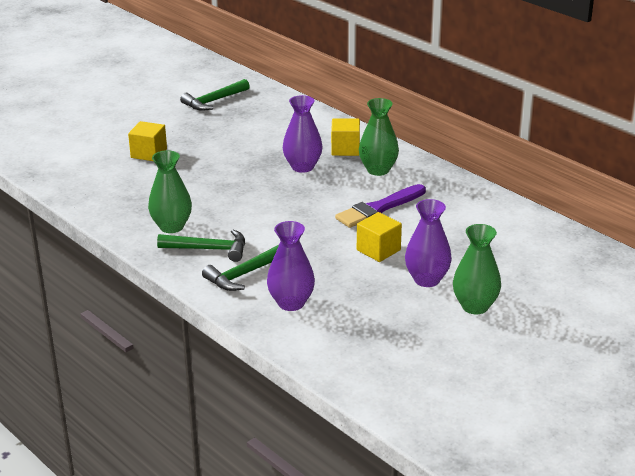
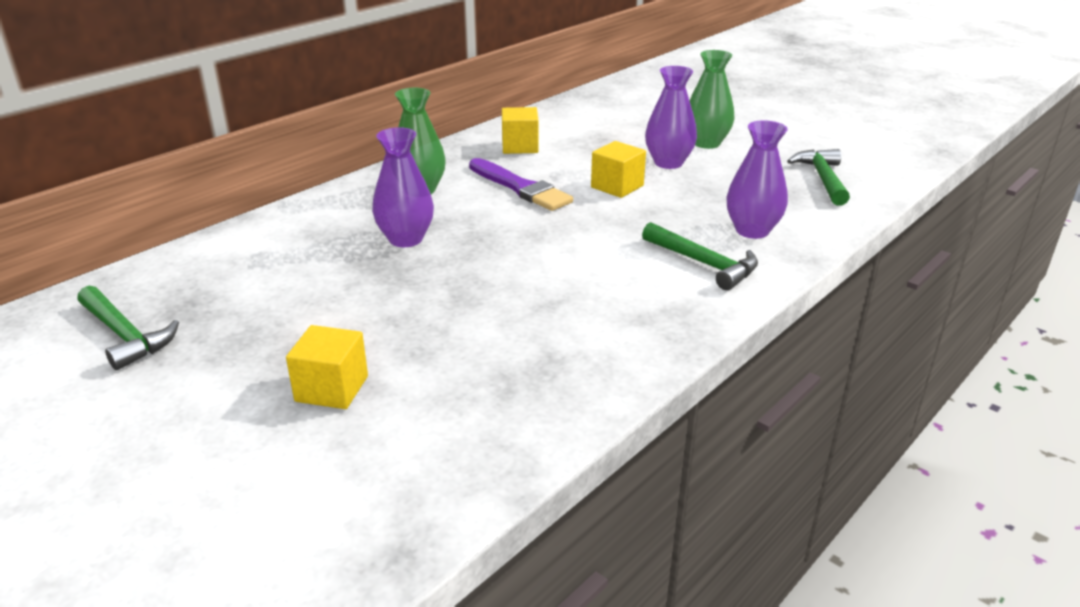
camera: 95 degrees left, 0 degrees up
green vase [148,150,192,233] -> none
green hammer [157,230,245,262] -> green hammer moved to [787,149,850,206]
yellow cube [331,118,360,156] -> yellow cube moved to [502,107,539,154]

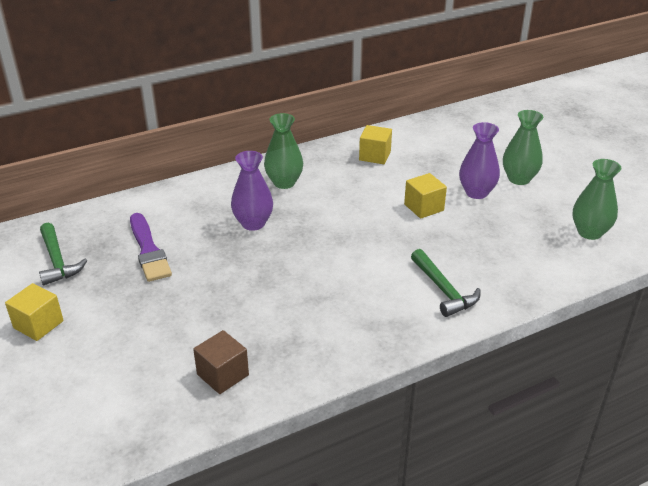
camera: 20 degrees right, 5 degrees up
yellow cube [286,325,368,409] -> yellow cube moved to [5,283,64,341]
purple brush [469,158,573,211] -> purple brush moved to [130,213,172,282]
purple vase [727,120,788,239] -> none
green hammer [787,149,850,206] -> green vase [573,159,622,240]
none -> brown cube [193,330,249,394]

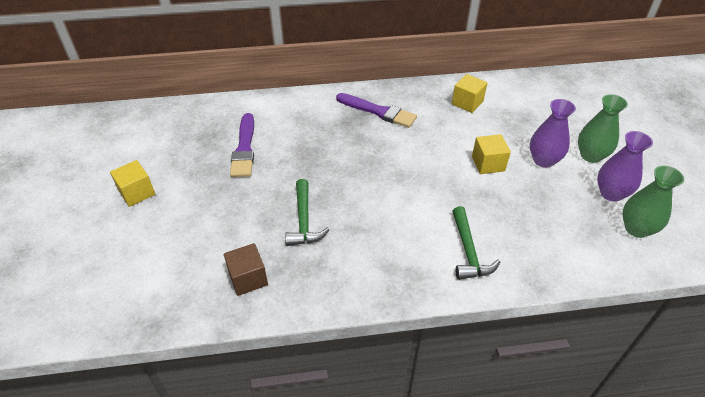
camera: 20 degrees right, 10 degrees up
green hammer [39,223,88,285] -> green hammer moved to [285,179,329,246]
purple vase [231,151,273,231] -> purple vase moved to [597,131,653,202]
green vase [264,113,303,189] -> purple brush [336,93,417,128]

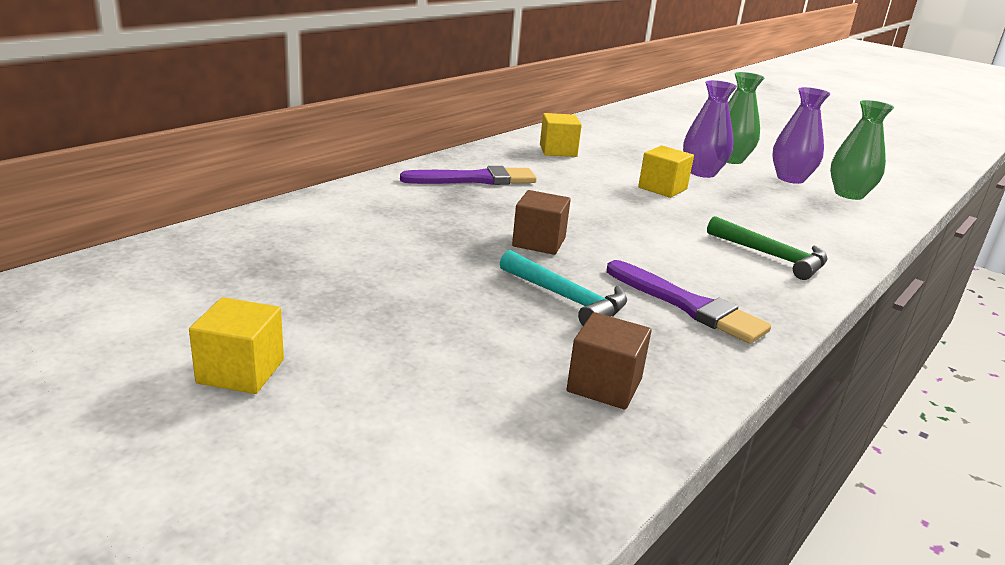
camera: 45 degrees left, 20 degrees down
purple brush [230,113,254,177] -> purple brush moved to [607,260,771,344]
green hammer [285,179,329,246] -> turquoise hammer [500,250,627,326]
none -> brown cube [512,190,571,255]

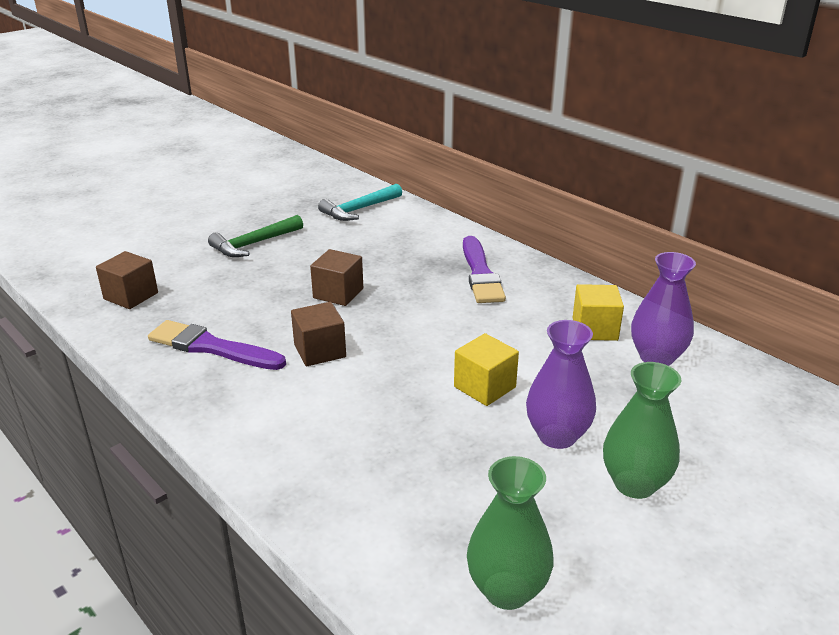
camera: 100 degrees right, 5 degrees up
yellow cube [189,297,284,394] -> none
turquoise hammer [500,250,627,326] -> turquoise hammer moved to [318,184,402,221]
purple brush [607,260,771,344] -> purple brush turned 60 degrees clockwise [148,320,286,370]
green hammer [707,216,827,280] -> green hammer moved to [208,215,303,257]
purple vase [772,87,830,184] -> purple vase moved to [631,252,696,366]
none -> brown cube [291,302,346,366]

